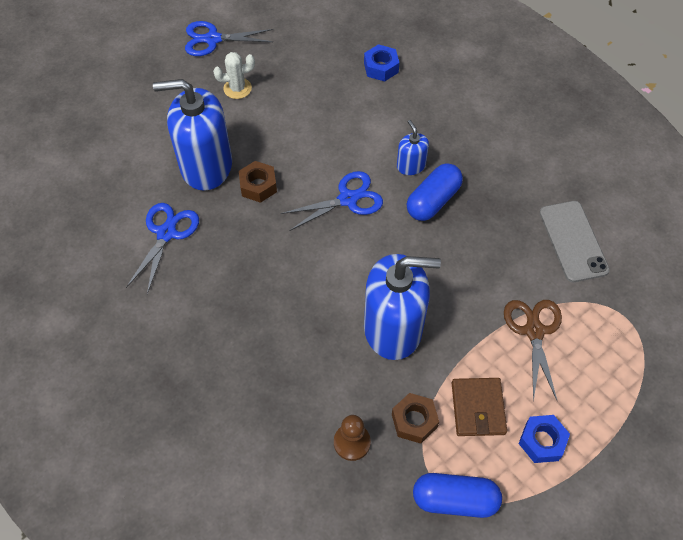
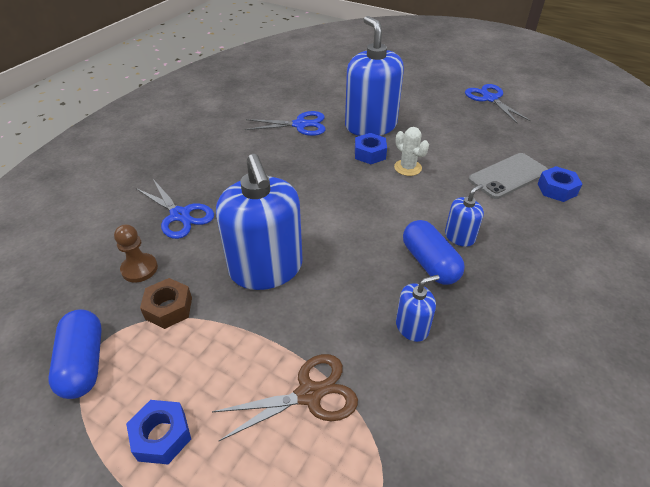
camera: 70 degrees right, 15 degrees down
white cactus [213,52,255,99] -> white cactus moved to [394,127,429,176]
brown nut [239,161,277,203] -> blue nut [355,133,387,164]
blue scissors [281,171,383,231] -> blue scissors moved to [136,179,214,239]
blue capsule [407,163,463,221] -> blue capsule turned 45 degrees clockwise [403,220,465,285]
brown wallet [452,378,507,436] -> none
grey phone [540,201,610,282] -> grey phone moved to [468,153,548,199]
none -> blue soap dispenser [396,275,439,342]

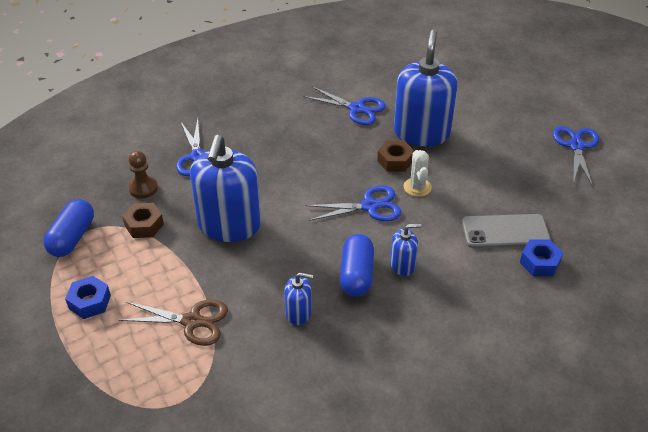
camera: 30 degrees right, 0 degrees up
blue nut [355,133,387,164] -> brown nut [377,140,414,172]
none -> blue scissors [305,186,402,221]

